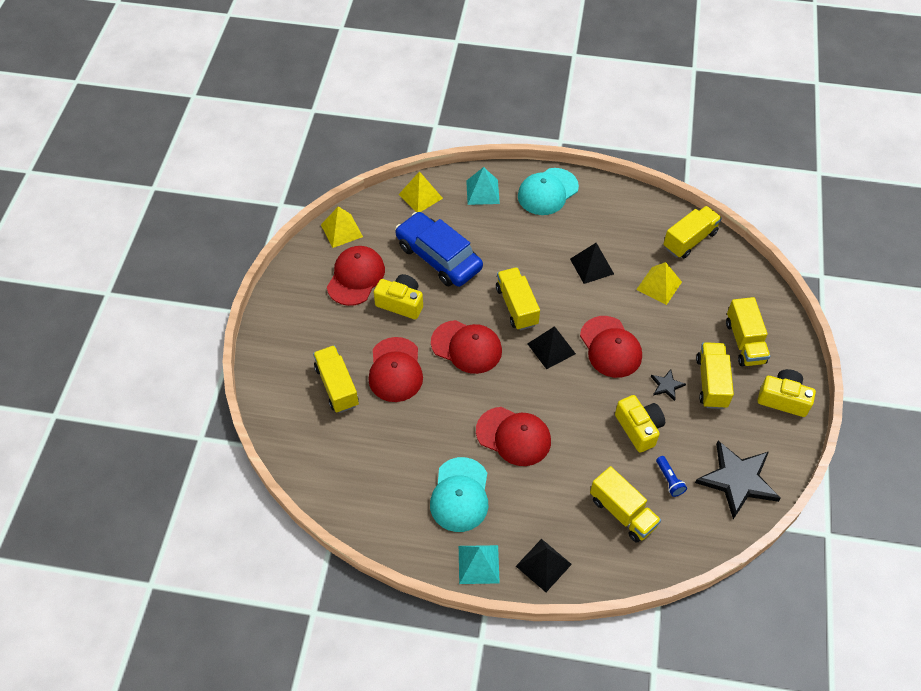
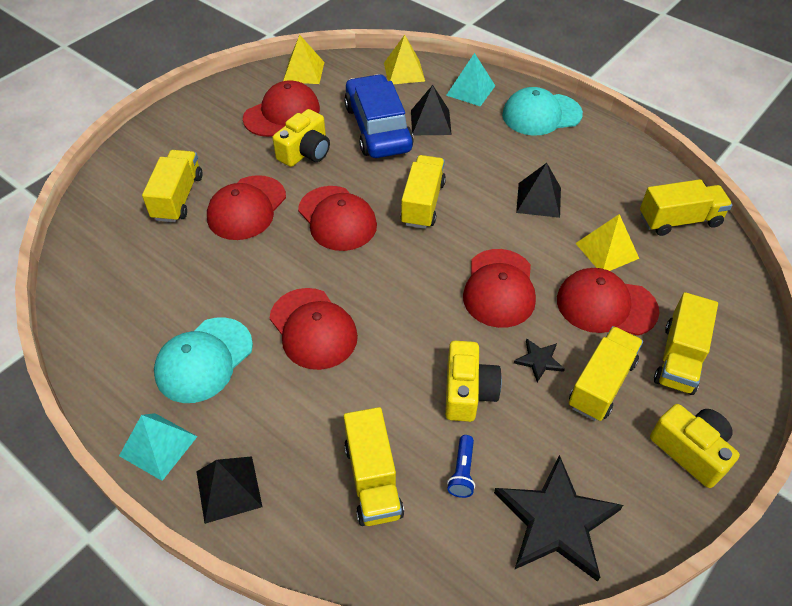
camera: 30 degrees right, 5 degrees down
yellow camera [374,274,423,319] -> yellow camera turned 75 degrees clockwise [272,109,330,167]
black pyramid [527,326,576,369] -> black pyramid moved to [411,85,452,135]
none -> red cap [557,268,659,336]

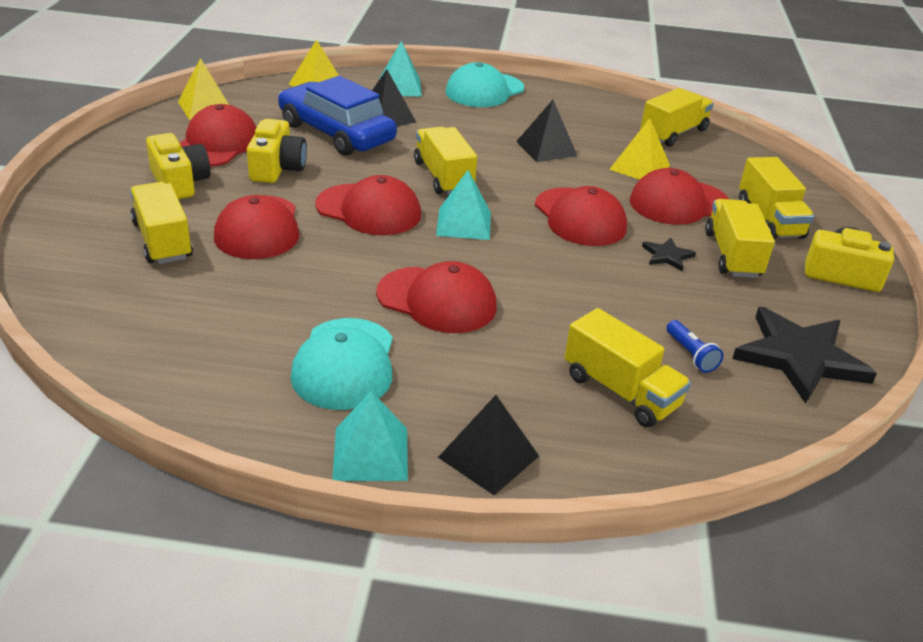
camera: 35 degrees left, 15 degrees down
yellow camera [445,341,502,422] -> yellow camera moved to [146,133,211,199]
none -> turquoise pyramid [436,170,491,240]

